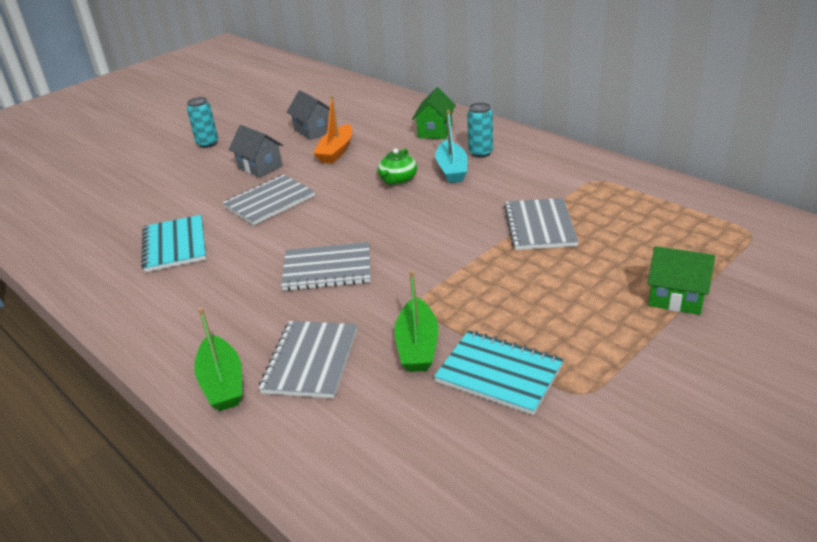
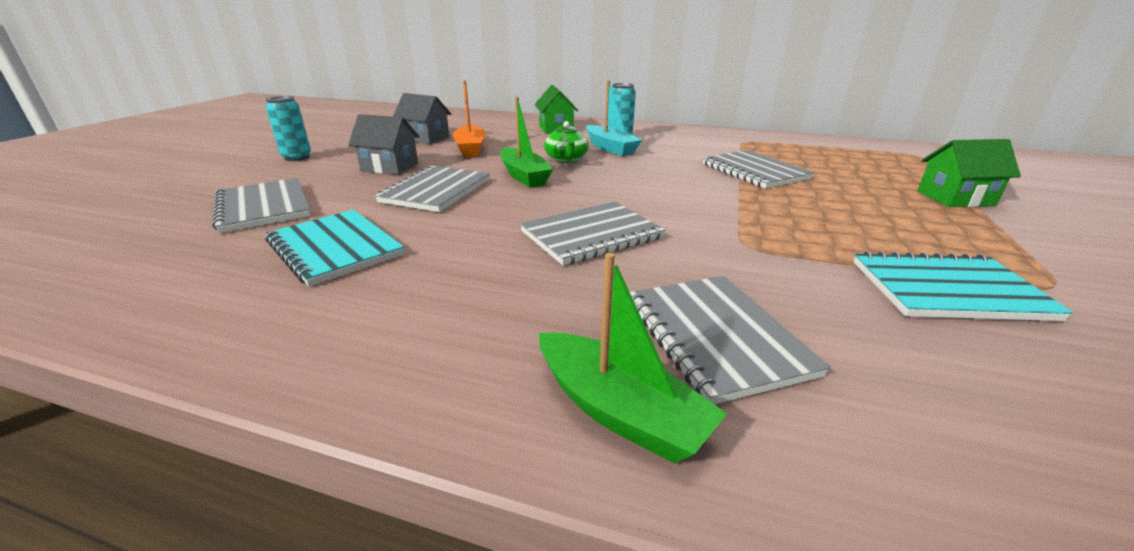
camera: 30 degrees left, 5 degrees down
green boat [394,270,438,372] -> green boat moved to [500,97,553,187]
none -> grey notebook [212,178,311,233]

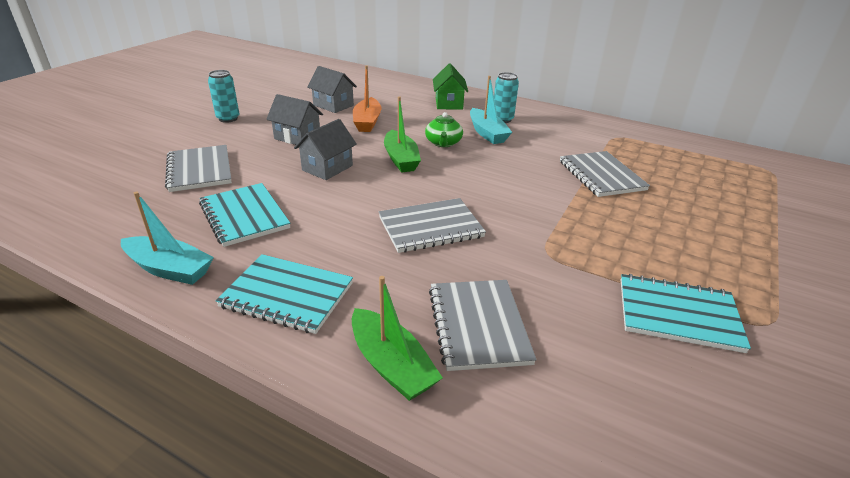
camera: 10 degrees right, 5 degrees up
grey notebook [375,165,490,212] -> grey house [294,119,357,180]
green house [917,139,1021,207] -> none
none -> turquoise boat [121,191,214,285]
none -> turquoise notebook [215,254,353,334]

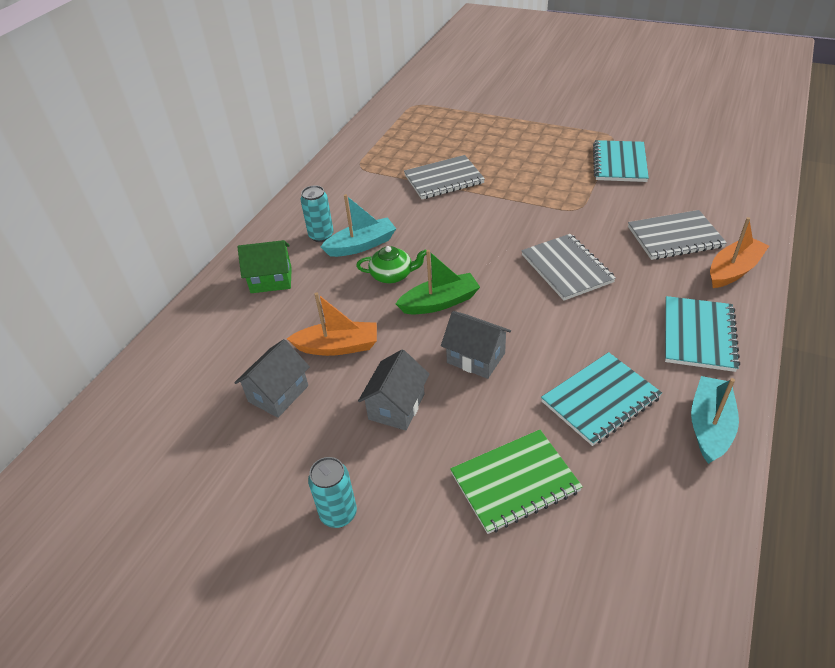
camera: 90 degrees left, 10 degrees up
grey notebook [165,145,232,192] -> green notebook [450,430,583,534]
green boat [352,276,443,401] -> orange boat [710,217,769,288]

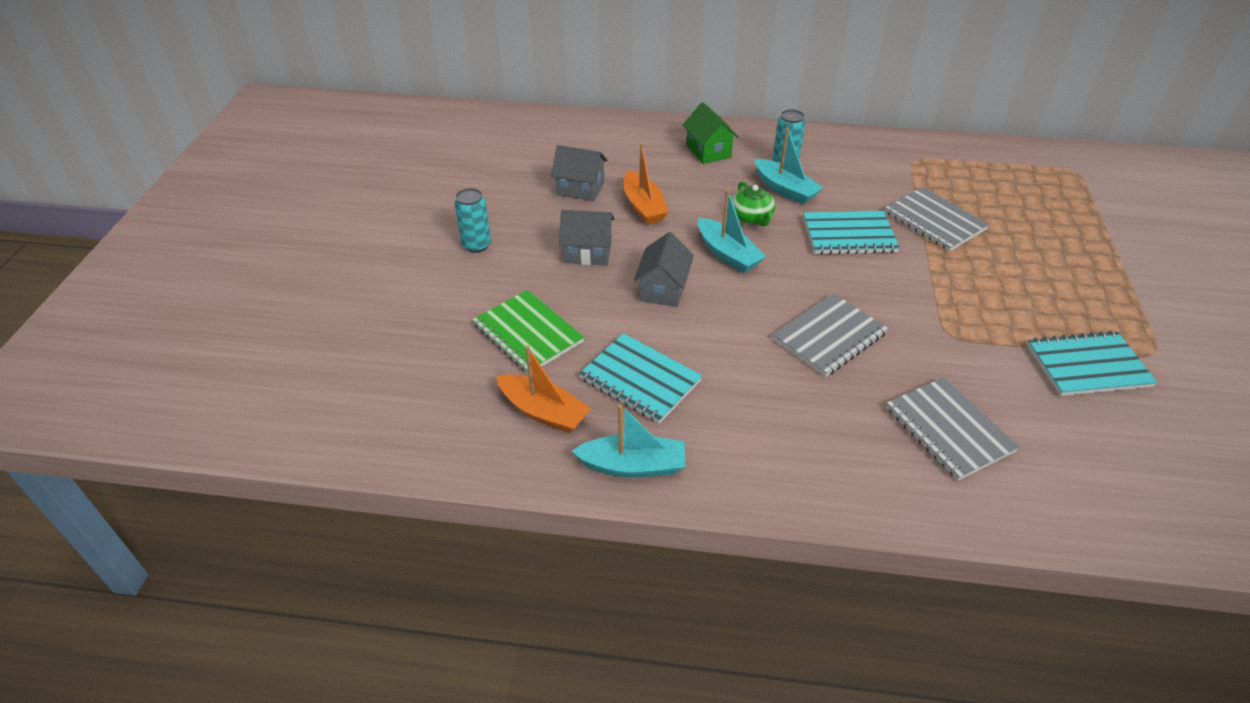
camera: 70 degrees right, 0 degrees up
green boat [396,250,480,314] -> turquoise boat [698,189,767,273]
turquoise notebook [665,296,740,372] -> turquoise notebook moved to [803,211,900,255]
orange boat [710,217,769,288] -> orange boat moved to [496,346,591,434]

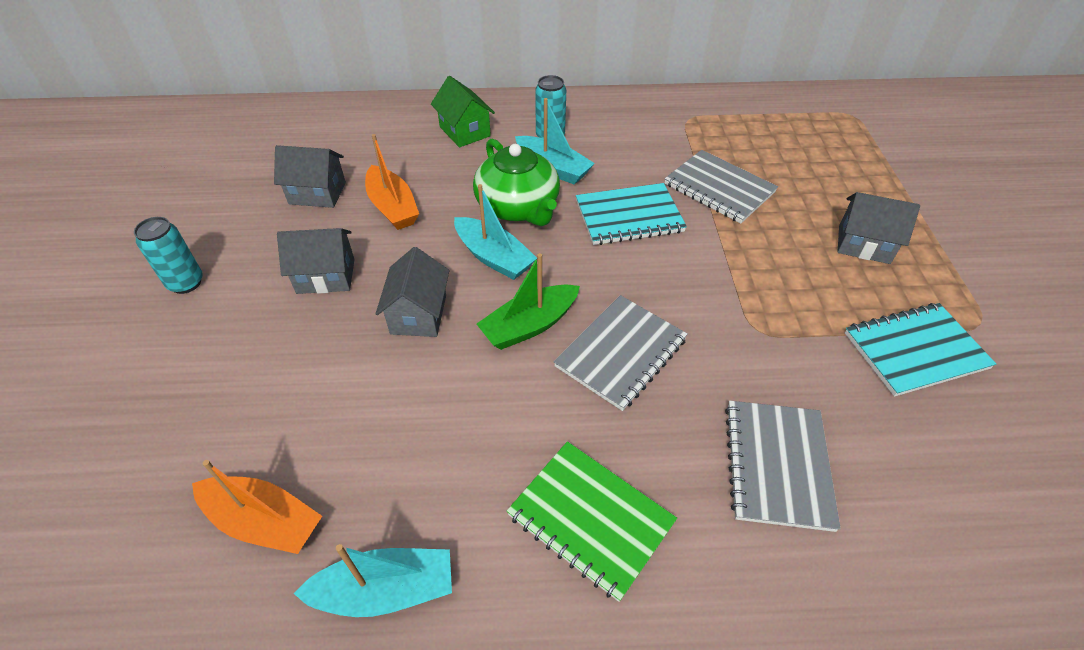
camera: 10 degrees left, 5 degrees up
green notebook [472,290,584,373] -> green notebook moved to [507,441,677,602]
turquoise notebook [579,333,702,424] -> none
green teapot [732,181,775,226] -> green teapot [473,139,560,226], size x1.67
grey notebook [886,377,1019,481] -> grey notebook turned 45 degrees clockwise [725,401,841,532]
none -> green boat [477,253,580,350]
none -> grey house [838,192,920,264]

